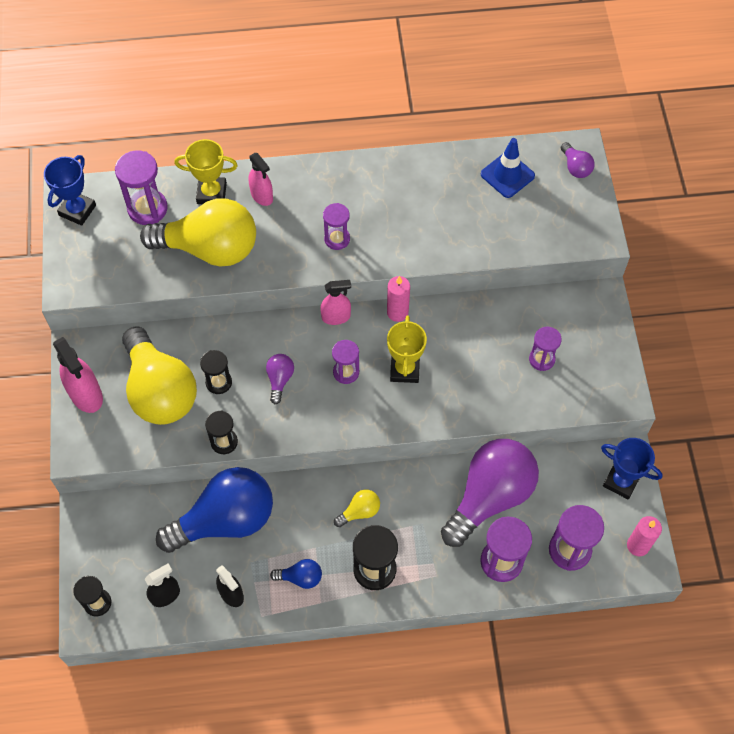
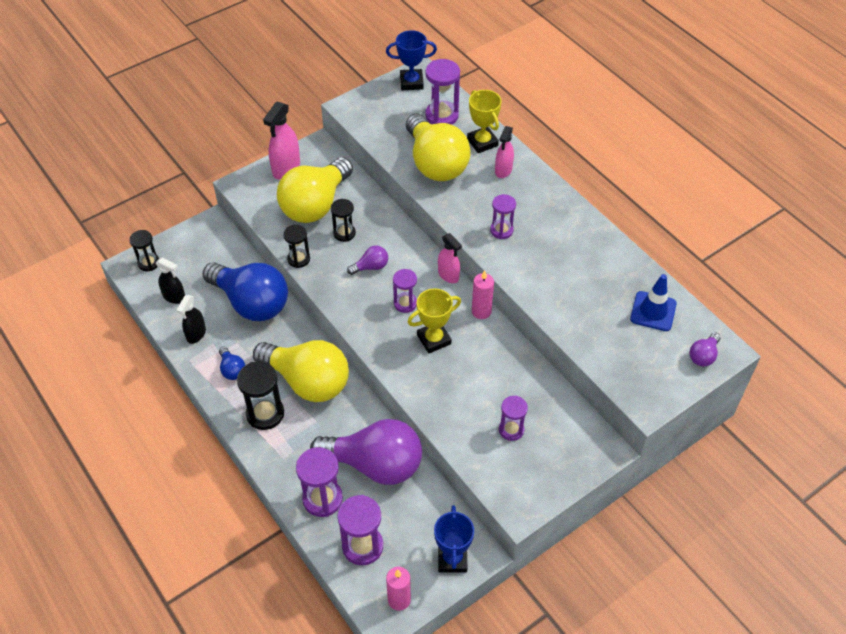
camera: 60 degrees right, 10 degrees down
yellow light bulb [334,489,380,527] -> yellow light bulb [253,340,349,402], size x2.40

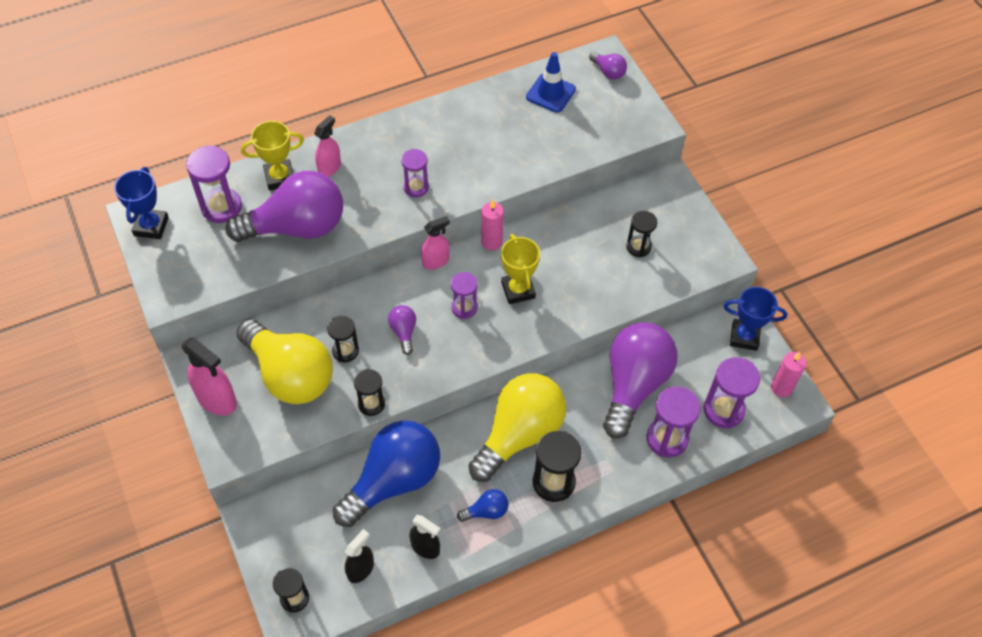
camera: 80 degrees left, 5 degrees up
yellow light bulb [406,114,471,181] -> purple light bulb [225,171,343,242]
pink spray bottle [495,126,514,178] -> pink spray bottle turned 90 degrees counterclockwise [314,115,341,177]
purple hourglass [499,395,528,441] -> black hourglass [626,211,657,257]

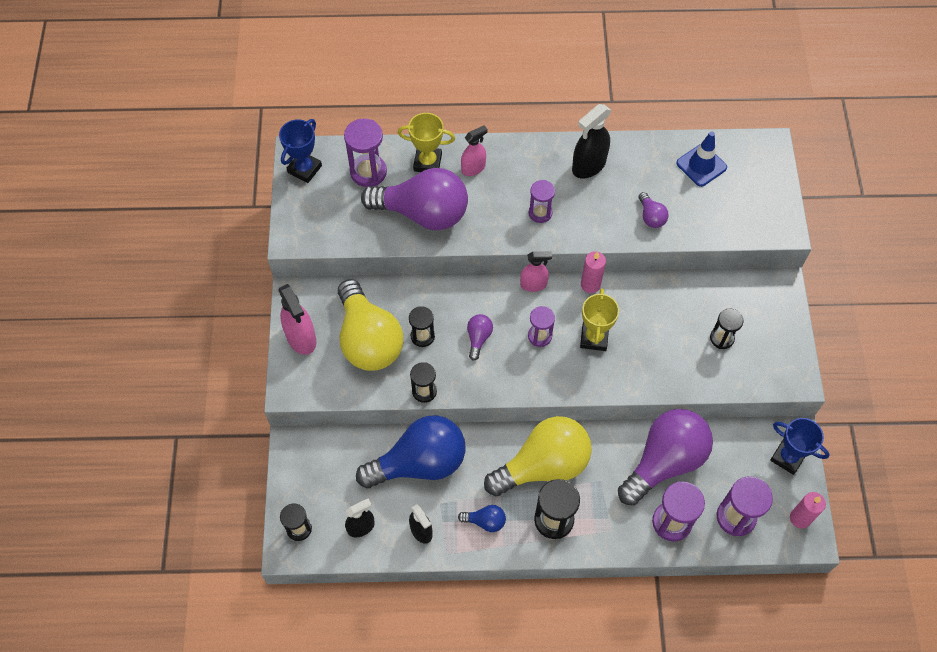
camera: 25 degrees right, 5 degrees up
purple light bulb [589,52,627,80] -> purple light bulb moved to [639,192,669,228]
none -> black spray bottle [572,104,611,179]

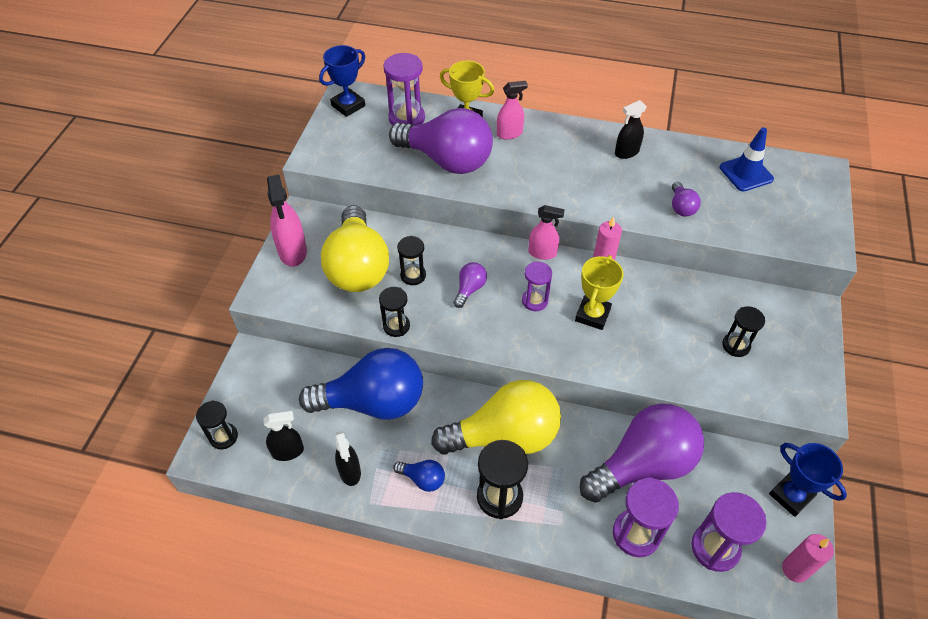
camera: 15 degrees right, 10 degrees down
purple hourglass [529,180,555,223] -> none
black spray bottle [572,104,611,179] -> black spray bottle [615,100,647,159], size x0.65

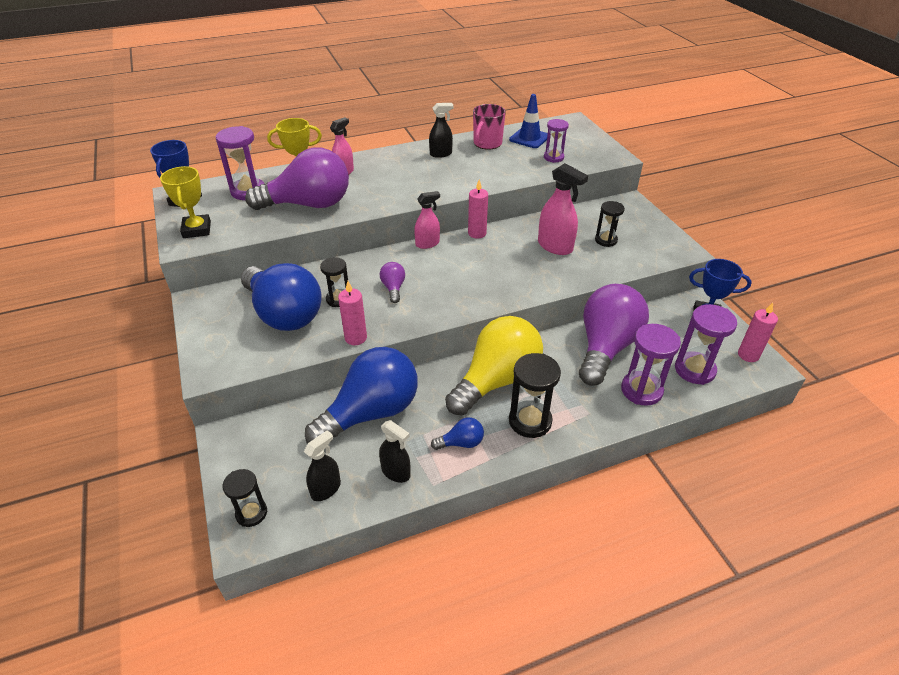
camera: 35 degrees left, 10 degrees down
pink spray bottle [267,175,307,267] -> pink spray bottle moved to [538,163,588,255]
yellow light bulb [321,205,389,292] -> blue light bulb [241,263,322,331]
black hourglass [379,287,410,337] -> pink candle [338,281,367,345]
purple hourglass [522,261,552,311] -> purple hourglass moved to [544,119,569,163]
yellow trophy [575,255,624,330] -> yellow trophy moved to [160,166,211,238]
black spray bottle [615,100,647,159] -> black spray bottle turned 135 degrees counterclockwise [429,103,453,158]
purple light bulb [672,182,701,217] -> none
none -> pink mug [473,104,506,150]

